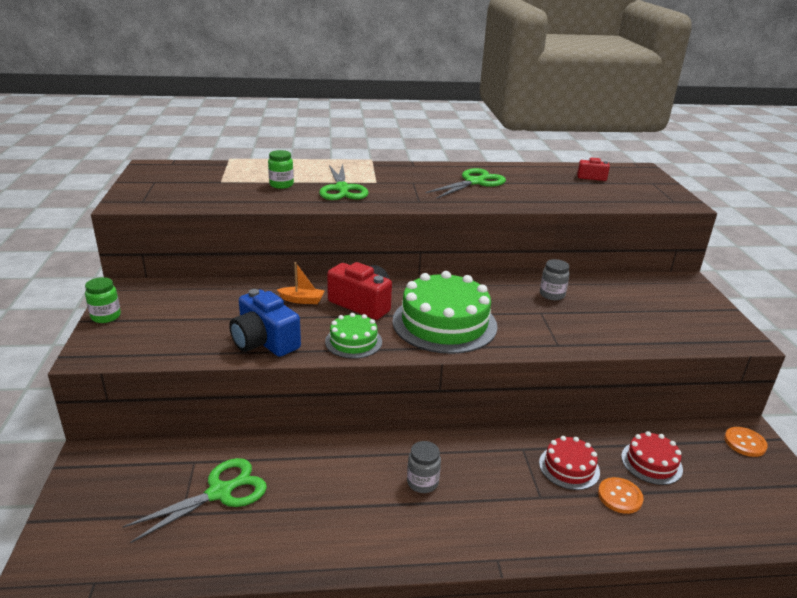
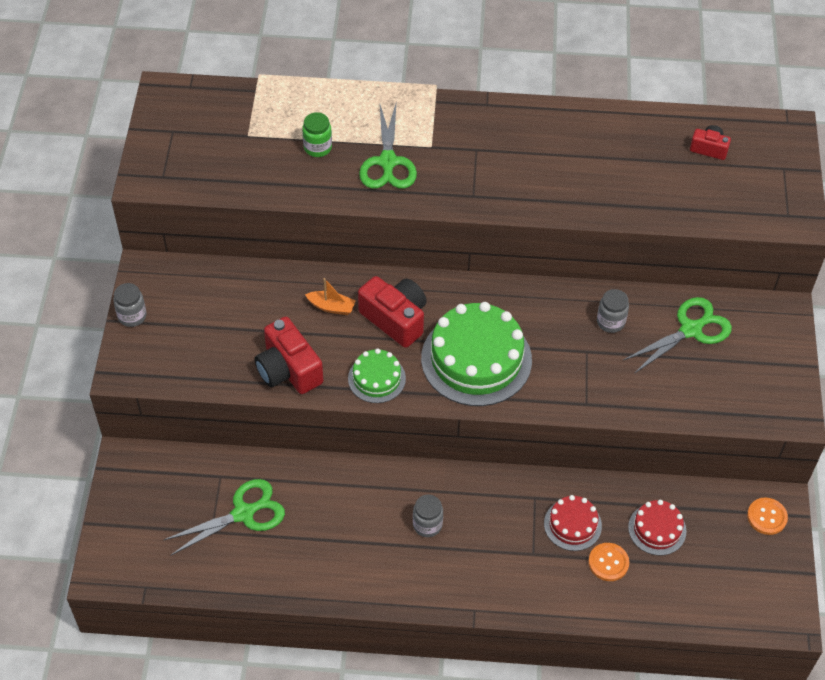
camera: 10 degrees right, 25 degrees up
green jar [85,277,121,323] -> grey jar [113,283,147,327]
blue camera [229,289,301,357] -> red camera [254,317,323,394]
green scissors [426,168,506,199] -> green scissors moved to [624,297,732,374]

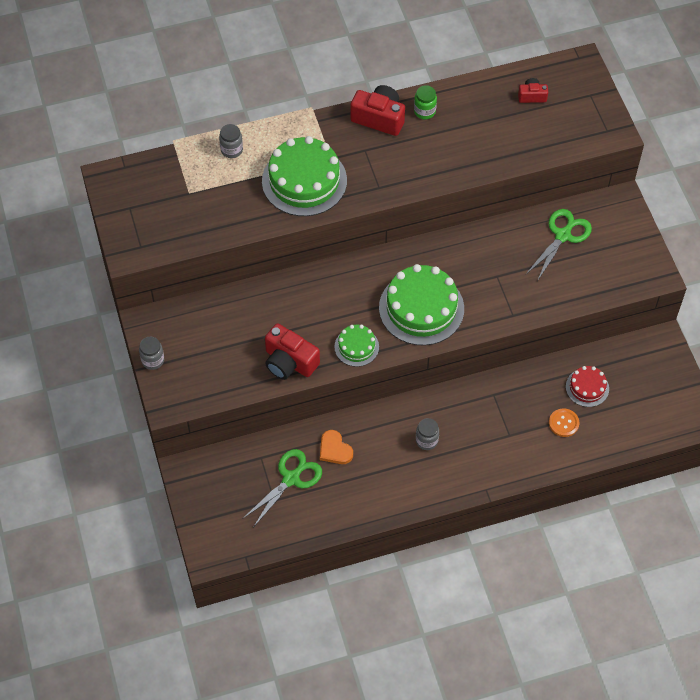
camera: 20 degrees left, 5 degrees up
green jar [302,112,332,157] -> green jar moved to [414,85,437,120]
orange boat [305,278,356,315] -> none
red camera [358,276,427,348] -> red camera moved to [350,85,405,136]
green scissors [359,101,417,189] -> green cake [262,136,347,216]
red cake [544,495,602,551] -> none
grey jar [597,289,629,333] -> grey jar moved to [219,124,243,158]
orange button [747,498,788,535] -> none
none -> orange heart [320,430,353,464]

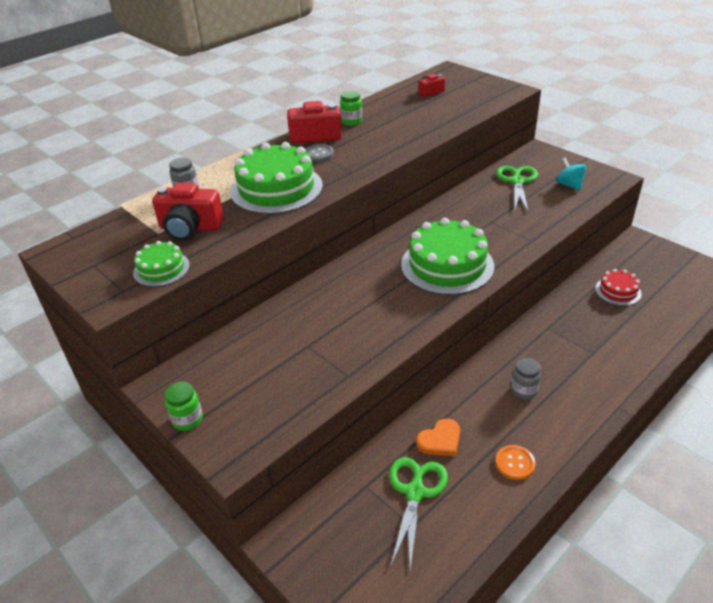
camera: 25 degrees left, 20 degrees down
grey jar [139,337,164,370] -> green jar [165,382,203,431]
red camera [265,323,320,380] -> red camera moved to [152,183,224,241]
orange heart [320,430,353,464] -> orange heart turned 60 degrees counterclockwise [416,419,460,456]
green cake [334,325,379,367] -> green cake moved to [133,241,190,287]
orange button [549,408,579,437] -> orange button moved to [495,445,536,480]
none -> grey button [305,144,334,162]
none -> turquoise spinning top [557,157,587,191]

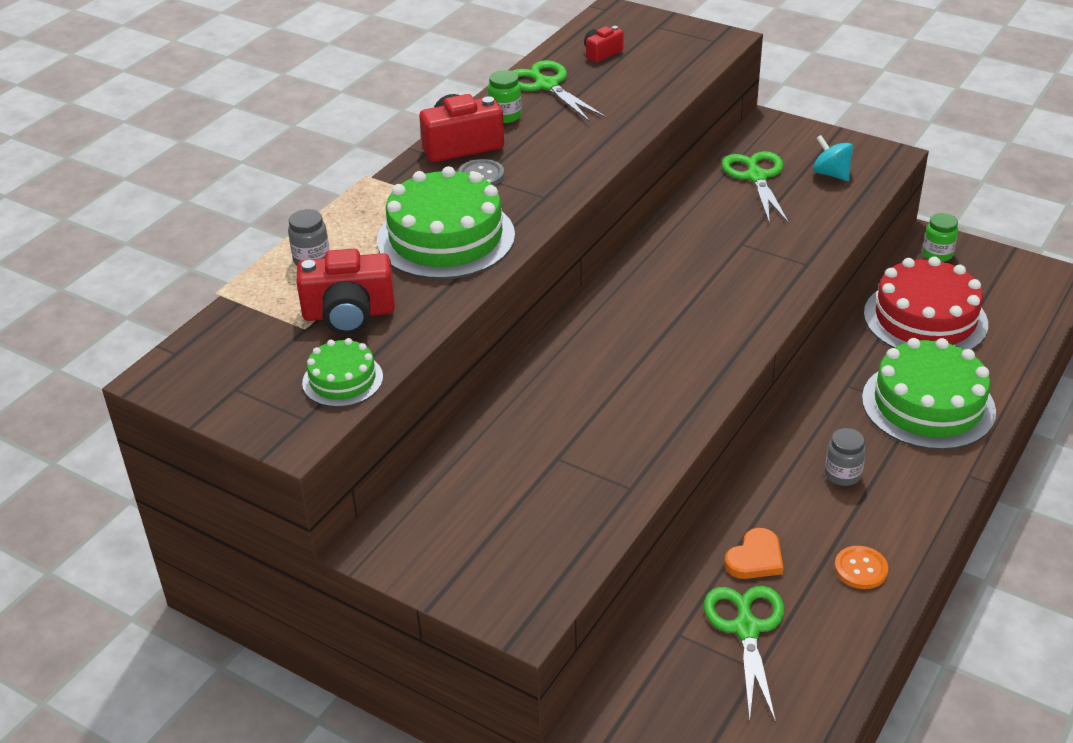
camera: 15 degrees left, 0 degrees up
green jar [165,382,203,431] -> green jar moved to [922,213,958,262]
green cake [401,218,494,295] -> green cake moved to [862,338,996,450]
red cake [595,269,641,306] -> red cake [864,257,988,350], size x1.94
none -> green scissors [513,60,606,122]

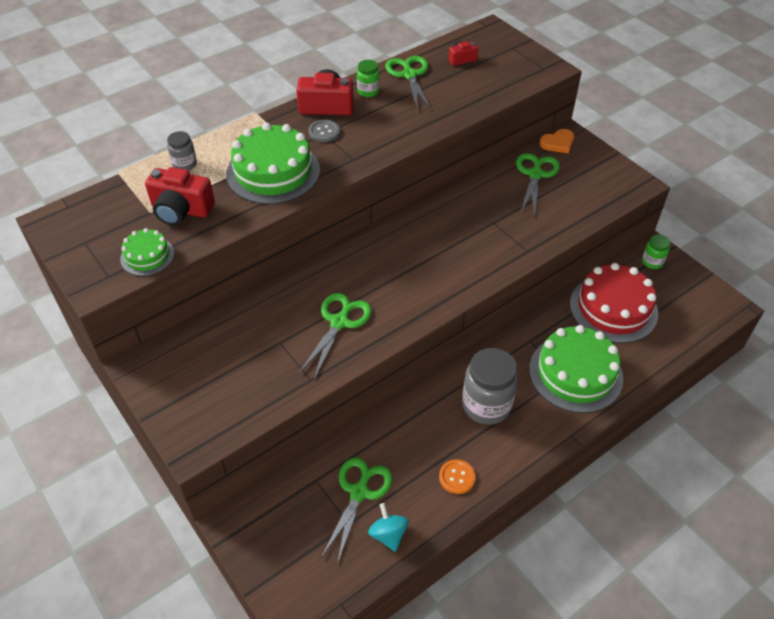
camera: 20 degrees right, 10 degrees up
orange heart [725,528,783,579] -> orange heart moved to [540,129,574,153]
turquoise spinning top [813,135,853,181] -> turquoise spinning top moved to [368,503,409,552]
grey jar [825,428,866,486] -> grey jar [462,348,518,425], size x1.97
none -> green scissors [299,293,372,379]

